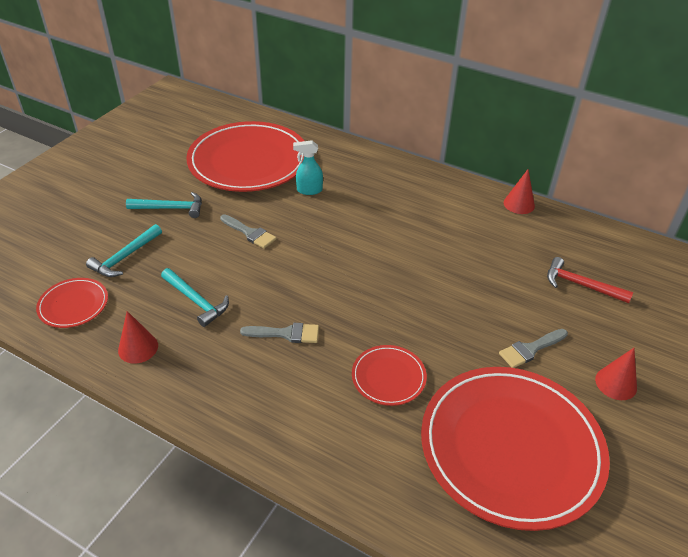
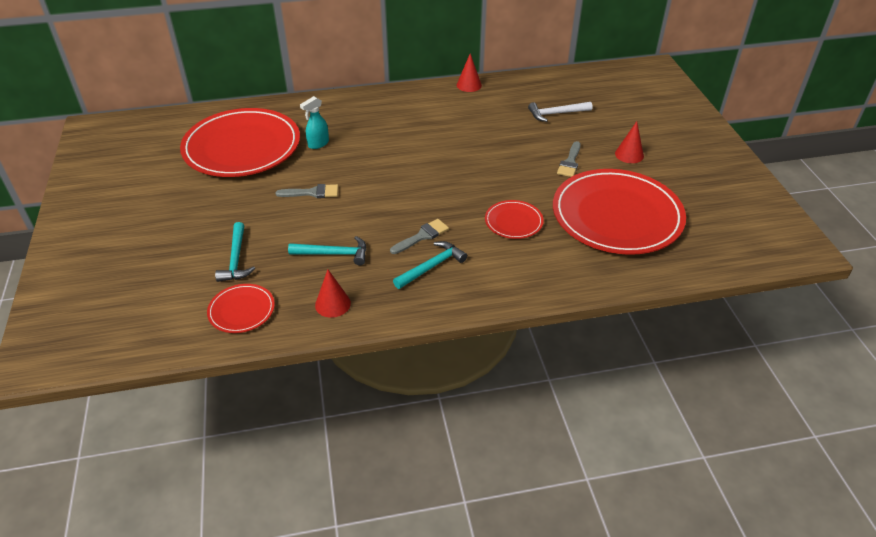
camera: 40 degrees left, 0 degrees up
turquoise hammer [126,192,202,218] -> turquoise hammer moved to [393,241,467,289]
red hammer [547,257,633,303] -> white hammer [528,102,592,122]

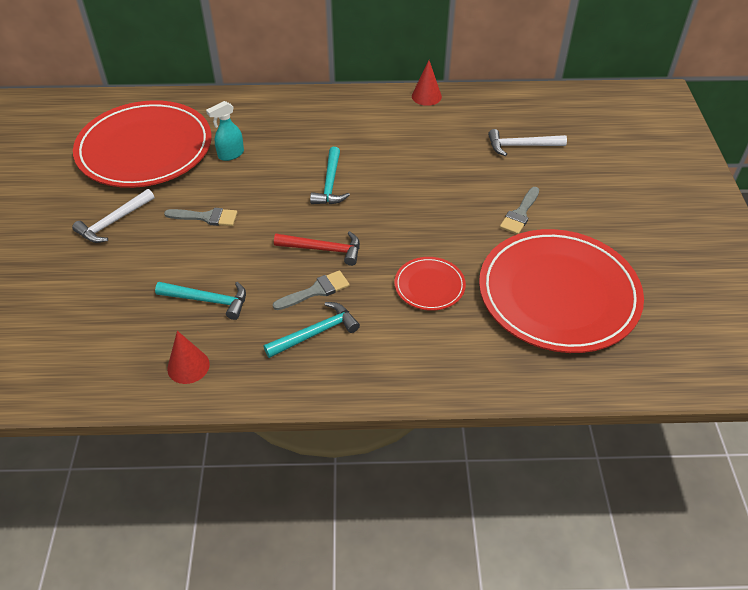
camera: 10 degrees right, 5 degrees up
red plate [207,284,275,333] -> none
turquoise hammer [215,222,255,282] -> turquoise hammer moved to [310,147,350,204]
red cone [615,121,644,163] -> none
none -> white hammer [72,189,154,243]
none -> red hammer [274,231,360,266]

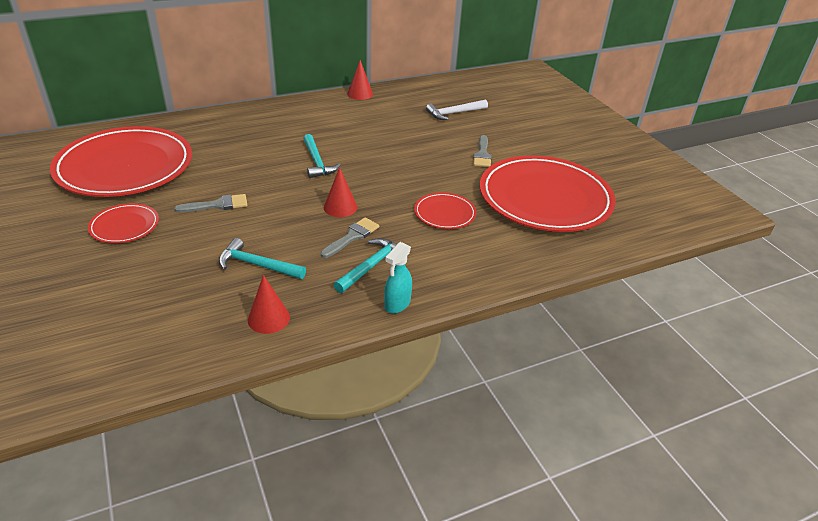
camera: 25 degrees left, 10 degrees down
white hammer [72,189,154,243] -> red plate [88,203,159,243]
turquoise hammer [155,282,246,320] -> turquoise hammer turned 150 degrees counterclockwise [219,238,306,279]
turquoise spray bottle [206,101,244,161] -> turquoise spray bottle moved to [384,242,412,314]
red hammer [274,231,360,266] -> red cone [324,167,357,217]

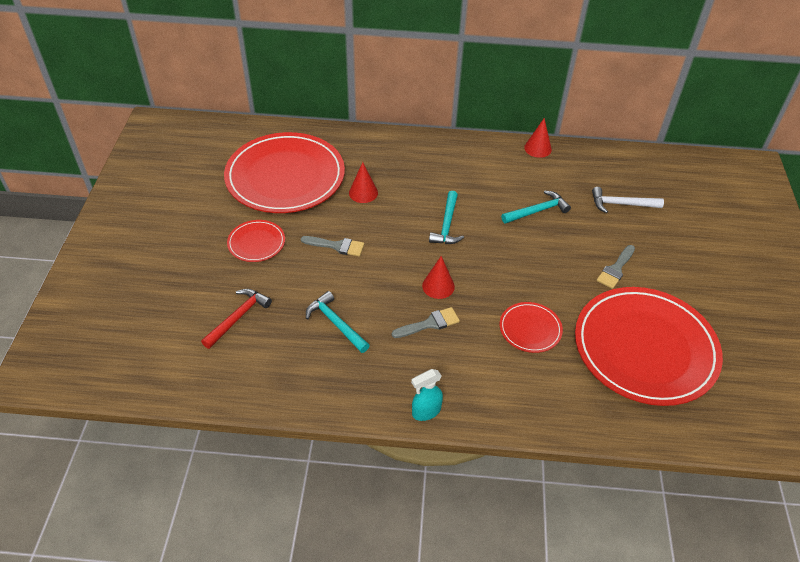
camera: 30 degrees right, 10 degrees up
red cone [248,275,290,334] -> red cone moved to [349,162,378,203]
turquoise hammer [334,238,397,293] -> turquoise hammer moved to [501,190,571,224]
none -> red hammer [201,289,272,349]

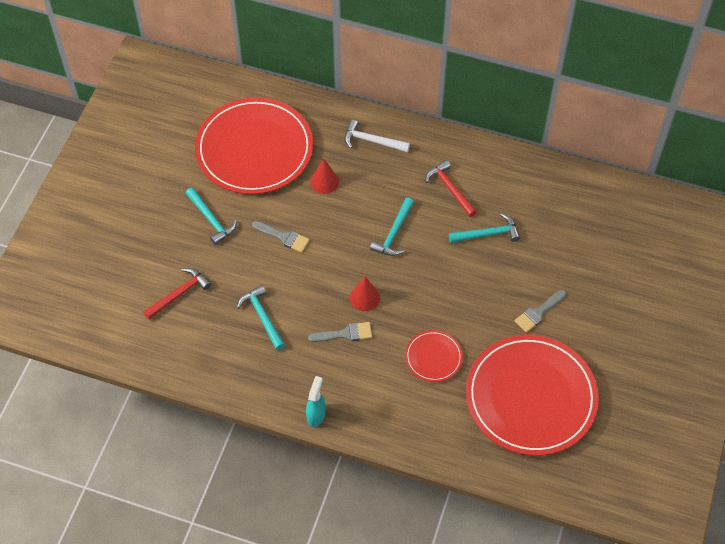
camera: 15 degrees right, 10 degrees up
red plate [227,220,285,262] -> turquoise hammer [185,187,237,245]
turquoise spray bottle [411,369,443,421] -> turquoise spray bottle turned 120 degrees clockwise [306,376,326,427]
red cone [524,118,552,158] -> none
white hammer [592,187,664,213] -> white hammer moved to [344,120,410,152]
none -> red hammer [425,160,477,217]

